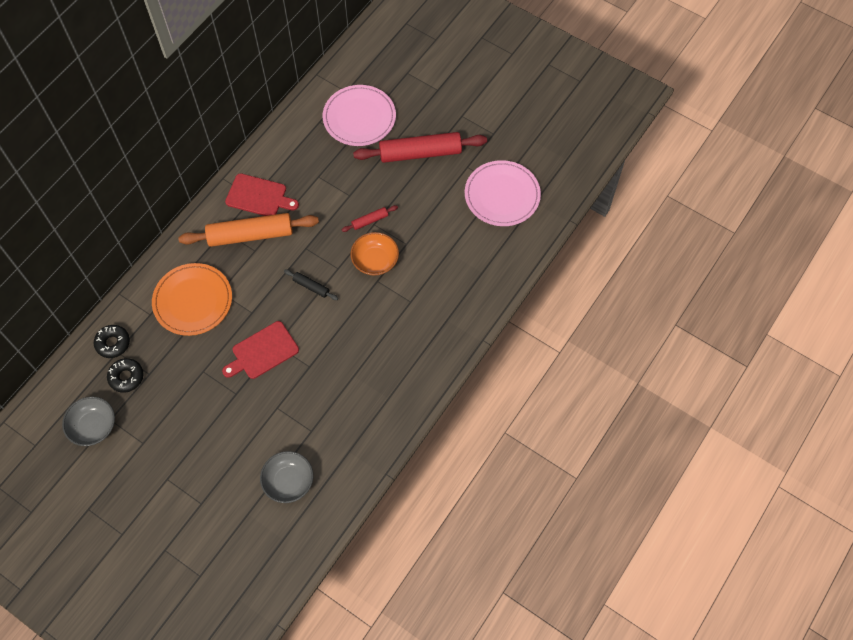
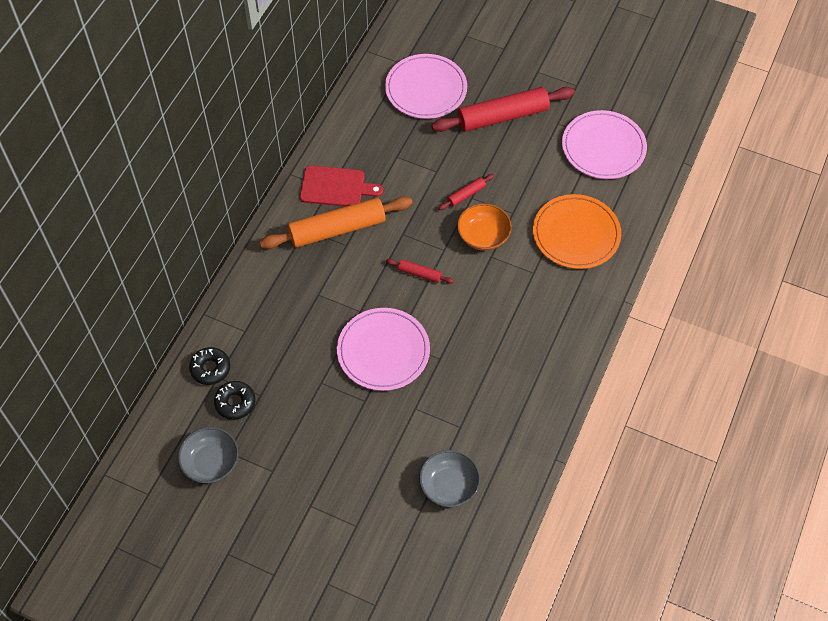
camera: 10 degrees left, 5 degrees down
orange plate [152,263,232,336] -> orange plate moved to [533,194,621,269]
red cutting board [222,321,299,379] -> pink plate [337,308,430,391]
black rolling pin [284,269,338,300] -> red rolling pin [386,259,454,284]

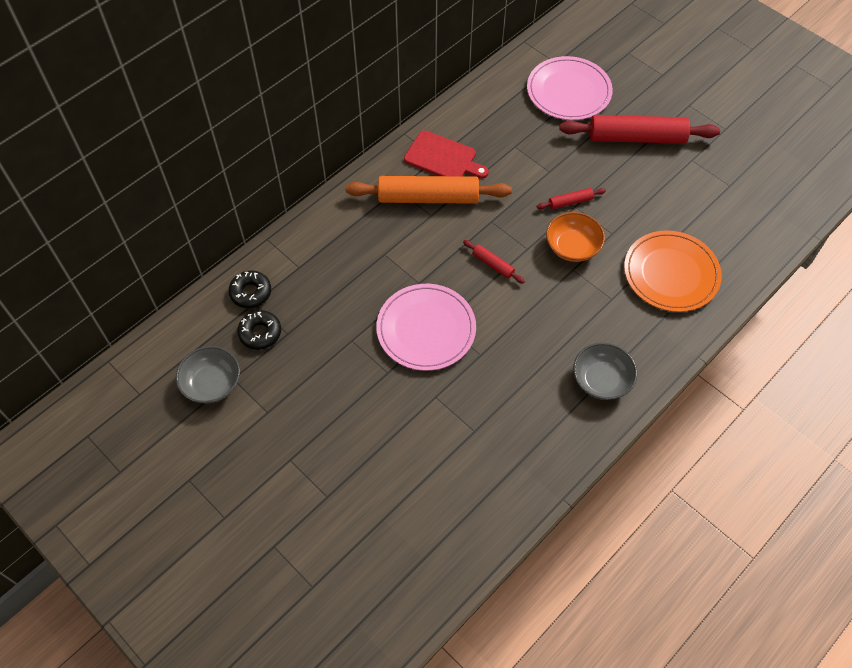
camera: 20 degrees right, 0 degrees up
grey bowl [419,450,480,507] -> grey bowl moved to [573,343,637,400]
pink plate [562,110,647,179] -> none

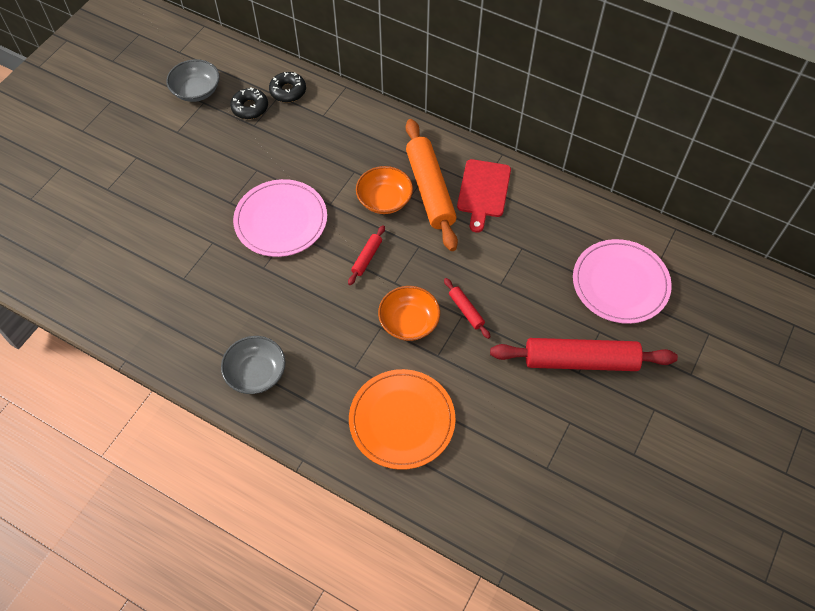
camera: 75 degrees right, 0 degrees up
red rolling pin [559,115,720,144] -> red rolling pin turned 75 degrees counterclockwise [490,338,678,371]
none -> orange bowl [356,166,413,214]

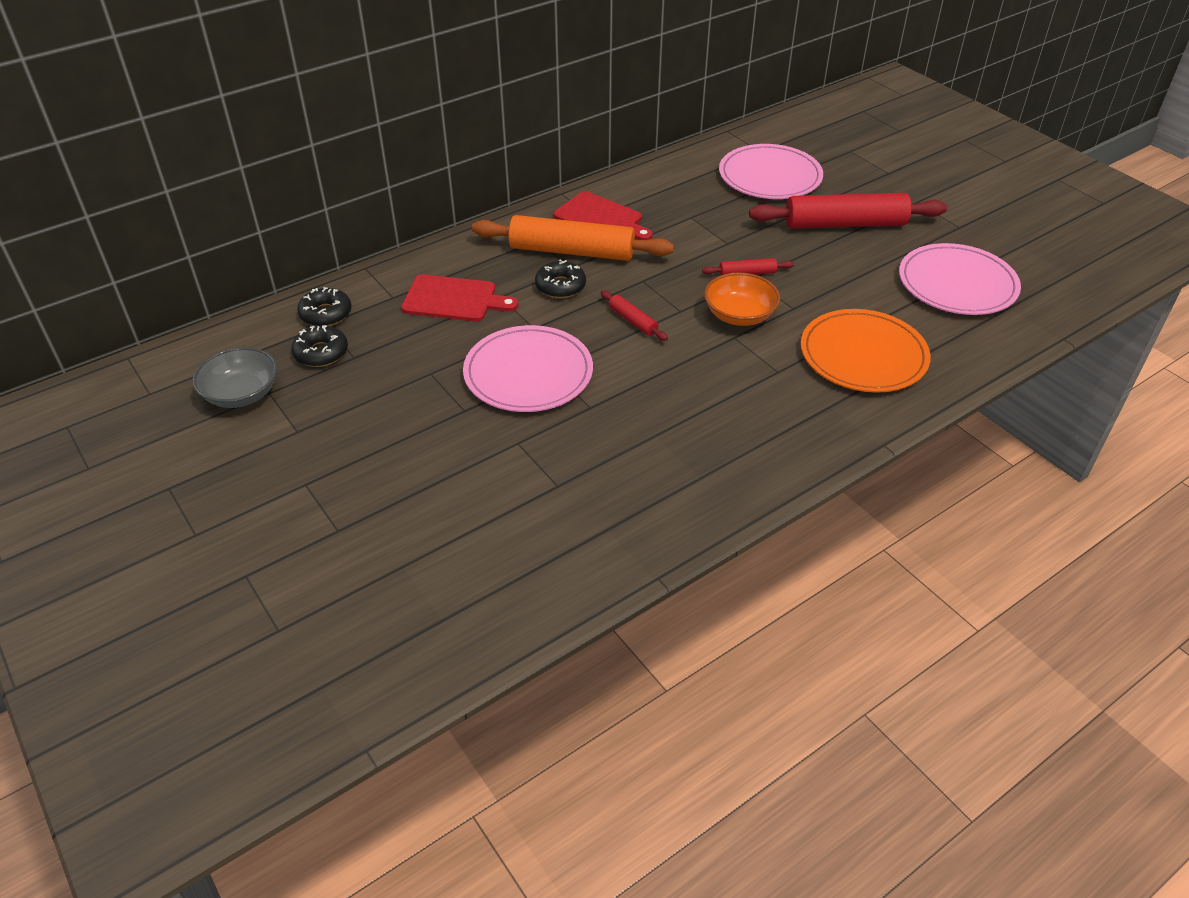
camera: 65 degrees left, 15 degrees down
grey bowl [221,336,285,394] -> none
orange bowl [356,166,413,214] -> black donut [535,259,586,298]
red rolling pin [490,338,678,371] -> red rolling pin turned 60 degrees clockwise [749,193,947,229]
none -> red cutting board [401,274,518,321]
none -> pink plate [899,243,1021,315]

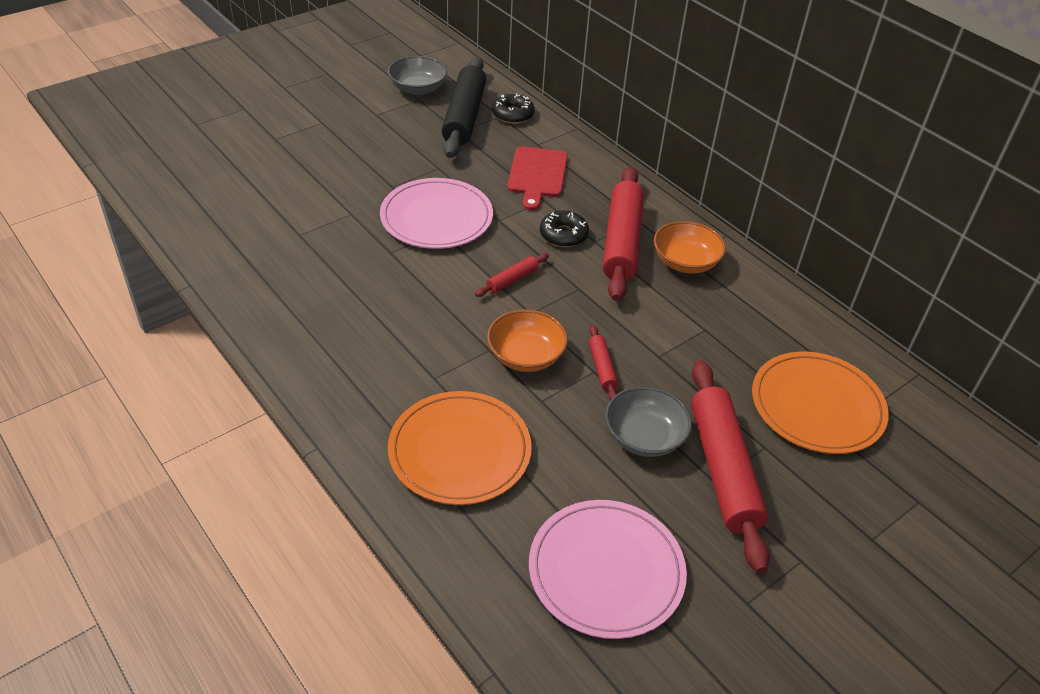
camera: 85 degrees right, 0 degrees up
black donut [291,325,348,367] -> black rolling pin [442,57,486,158]
orange rolling pin [472,215,674,261] -> red rolling pin [603,167,644,301]
red cutting board [554,191,653,240] -> orange bowl [654,221,726,274]
pink plate [719,144,823,199] -> orange plate [752,352,889,454]
none -> grey bowl [605,386,692,457]

